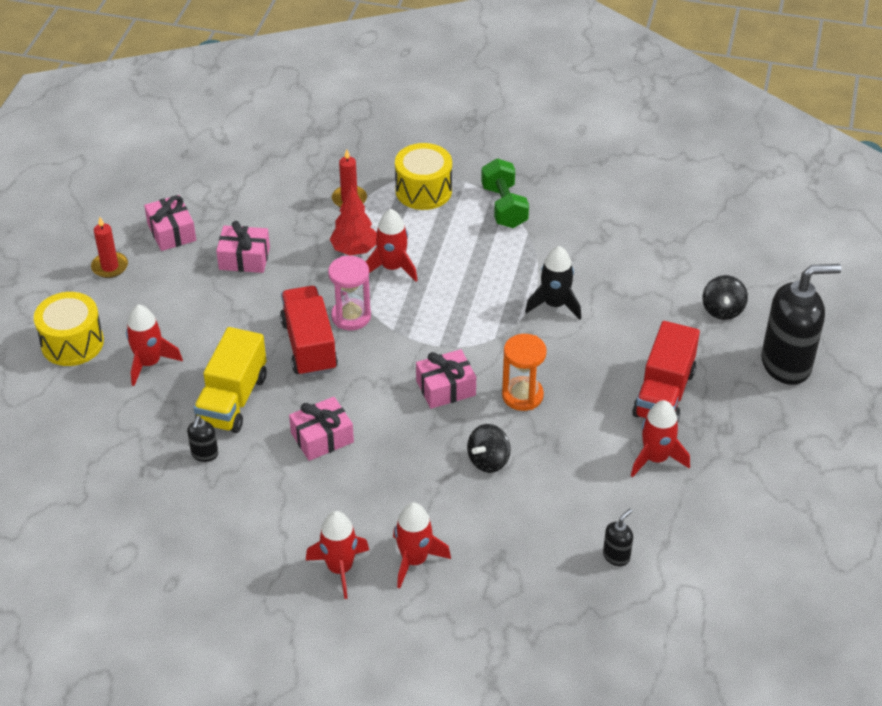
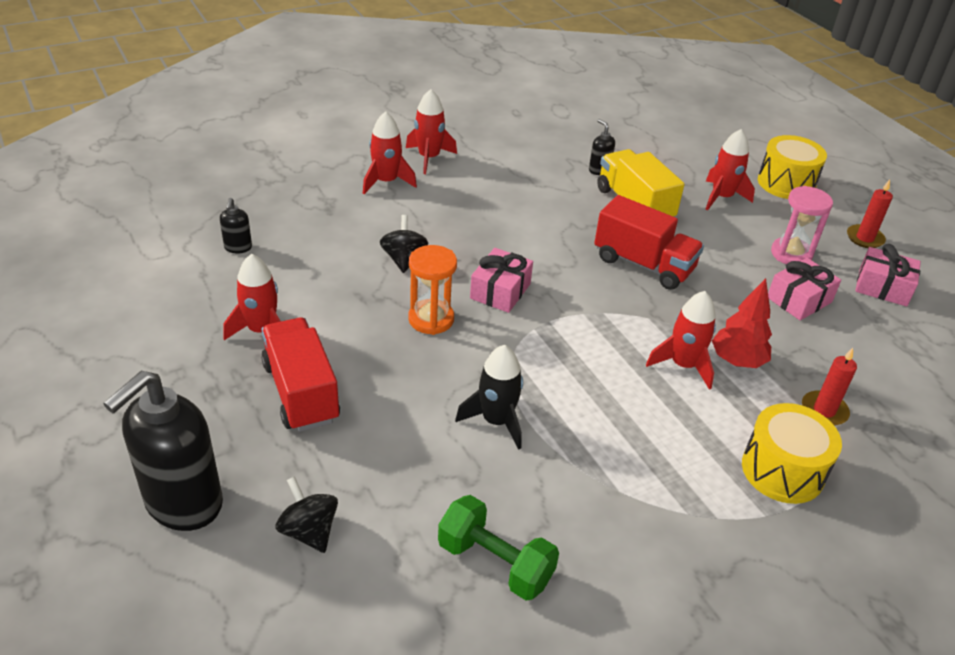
camera: 135 degrees right, 5 degrees down
pink gift [289,397,354,461] -> none
pink hourglass [328,256,371,330] -> pink hourglass moved to [771,186,833,264]
green dumbbell [481,159,529,228] -> green dumbbell moved to [438,495,559,600]

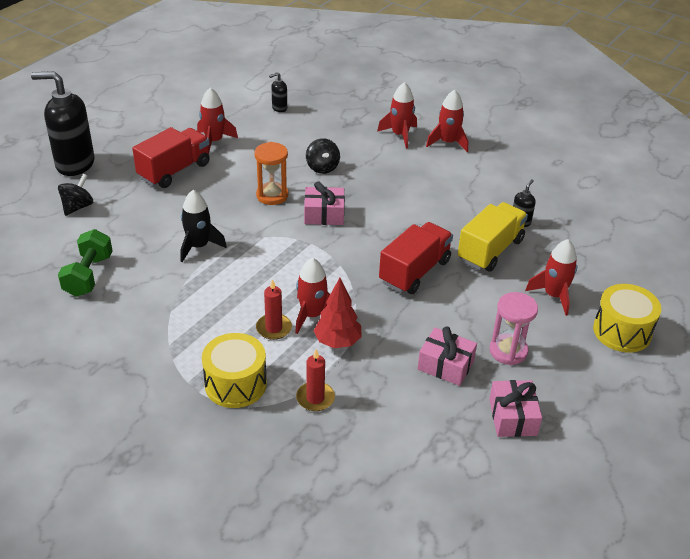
camera: 65 degrees right, 0 degrees up
black spinning top [380,215,429,273] -> black spinning top turned 105 degrees clockwise [306,138,340,174]
red truck [594,195,704,290] -> red truck turned 150 degrees counterclockwise [379,222,453,294]
red candle [847,180,893,248] -> red candle moved to [256,279,292,340]

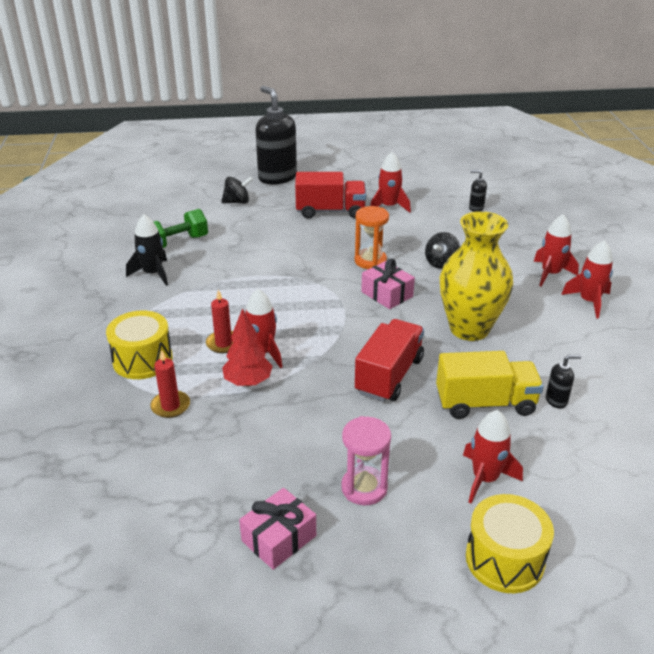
camera: 50 degrees right, 5 degrees down
black rocket [181,190,227,262] -> black rocket moved to [126,214,168,286]
red truck [379,222,453,294] -> red truck turned 60 degrees counterclockwise [355,319,424,402]
pink gift [417,326,477,386] -> none
none -> yellow vase [440,211,513,341]

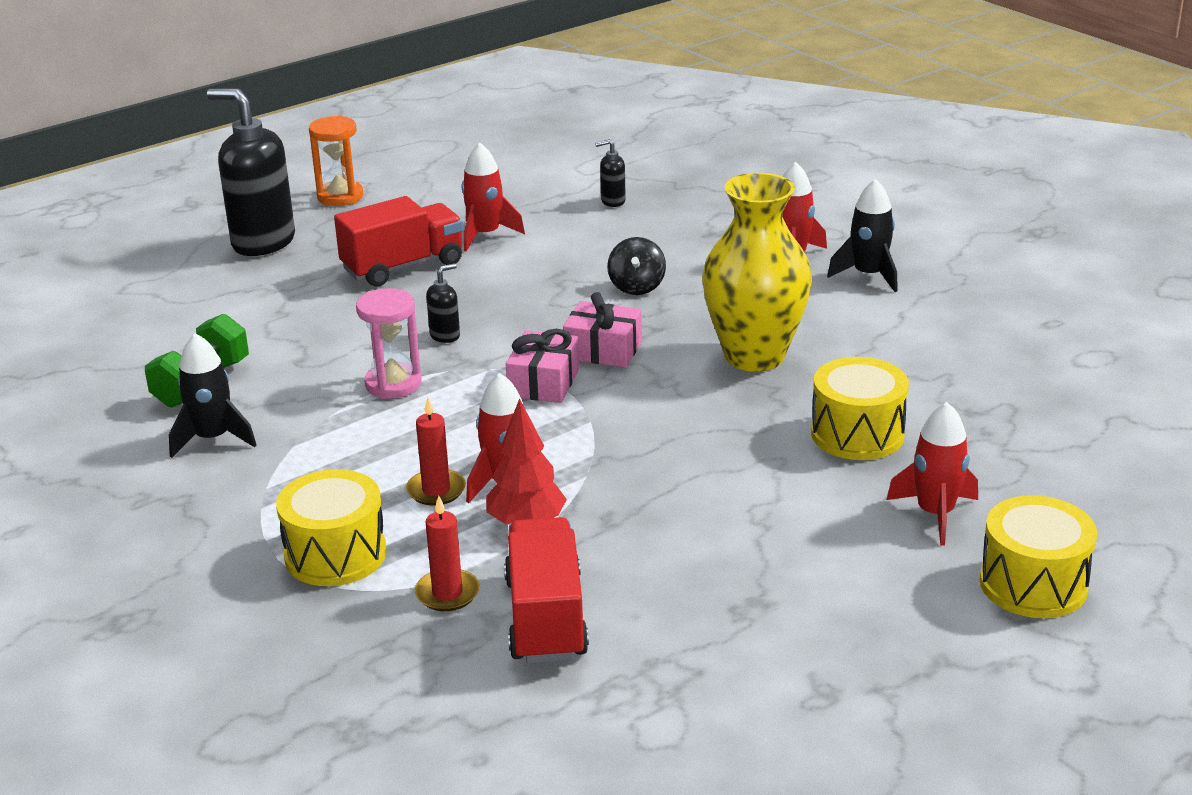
camera: 30 degrees left, 5 degrees down
black spinning top [221,176,253,204] -> none
pink gift [239,488,316,570] -> pink gift moved to [506,329,579,403]
pink hourglass [341,416,391,505] -> pink hourglass moved to [356,288,422,399]
orange hourglass [355,206,389,269] -> orange hourglass moved to [309,115,363,206]
red truck [355,319,424,402] -> red truck moved to [504,517,589,664]
yellow truck [436,351,544,419] -> yellow drum [811,357,909,460]
black soap dispenser [546,355,581,409] -> black soap dispenser moved to [426,263,460,343]
red rocket [561,240,613,319] -> black rocket [827,179,898,292]

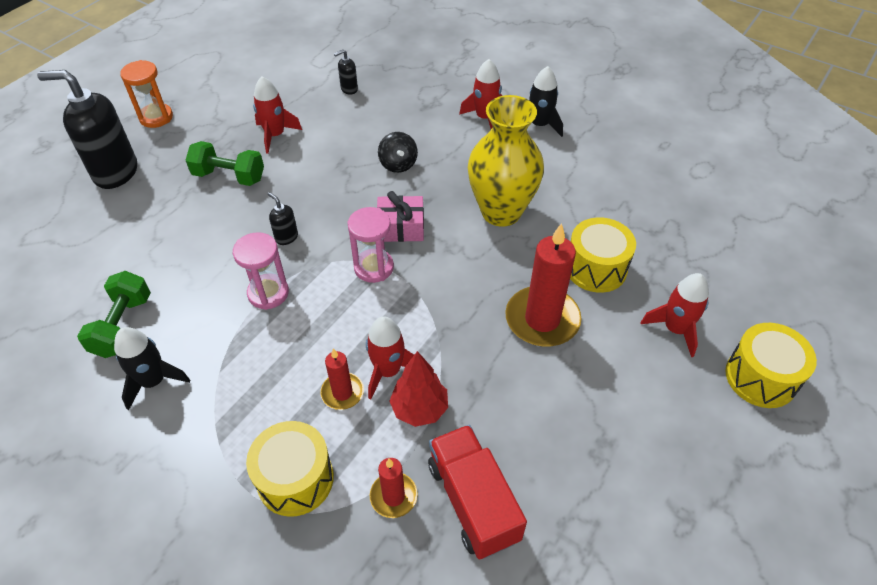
camera: 20 degrees left, 20 degrees up
red truck [334,196,463,287] -> green dumbbell [186,141,264,186]
black soap dispenser [426,263,460,343] -> black soap dispenser turned 75 degrees counterclockwise [268,192,298,245]
pink gift [506,329,579,403] -> pink hourglass [348,207,394,283]
none -> red candle [505,223,581,347]

